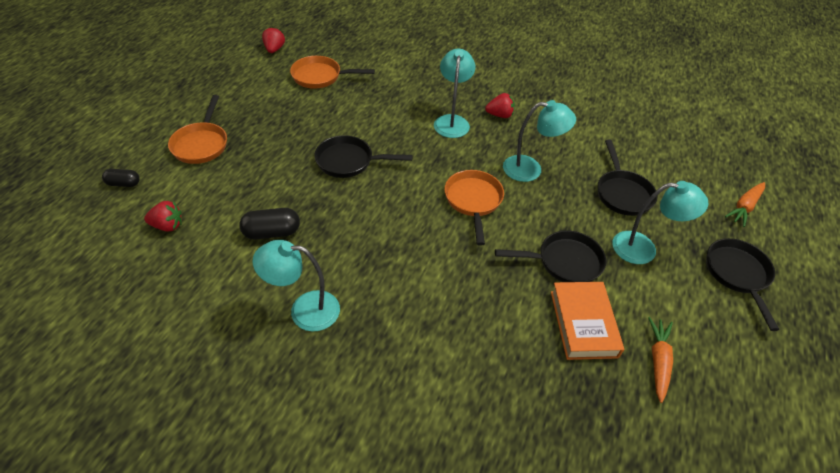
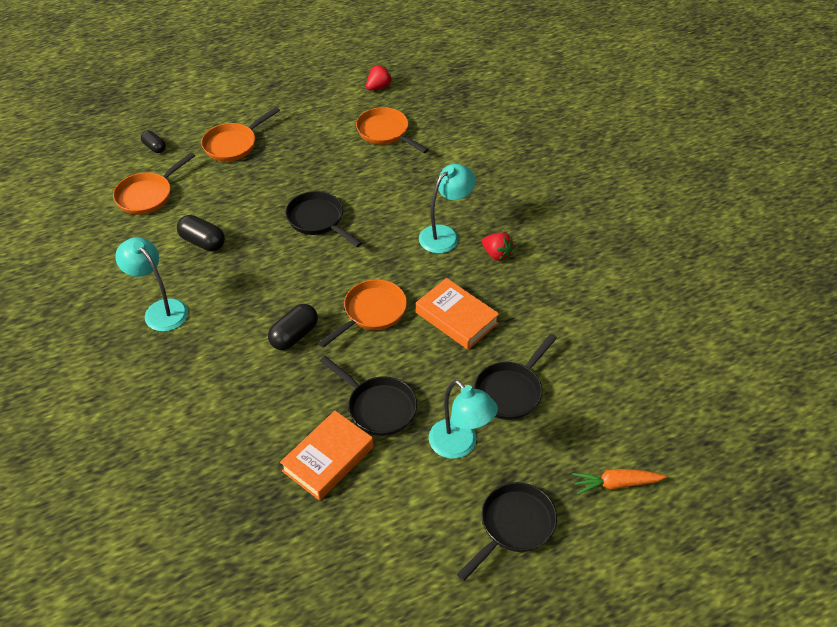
camera: 45 degrees right, 0 degrees up
red strawberry [144,201,182,232] -> orange pan [113,152,195,215]
turquoise lamp [503,100,576,182] -> orange book [416,278,499,350]
orange carrot [648,317,673,403] -> none
none -> black capsule [268,304,318,350]

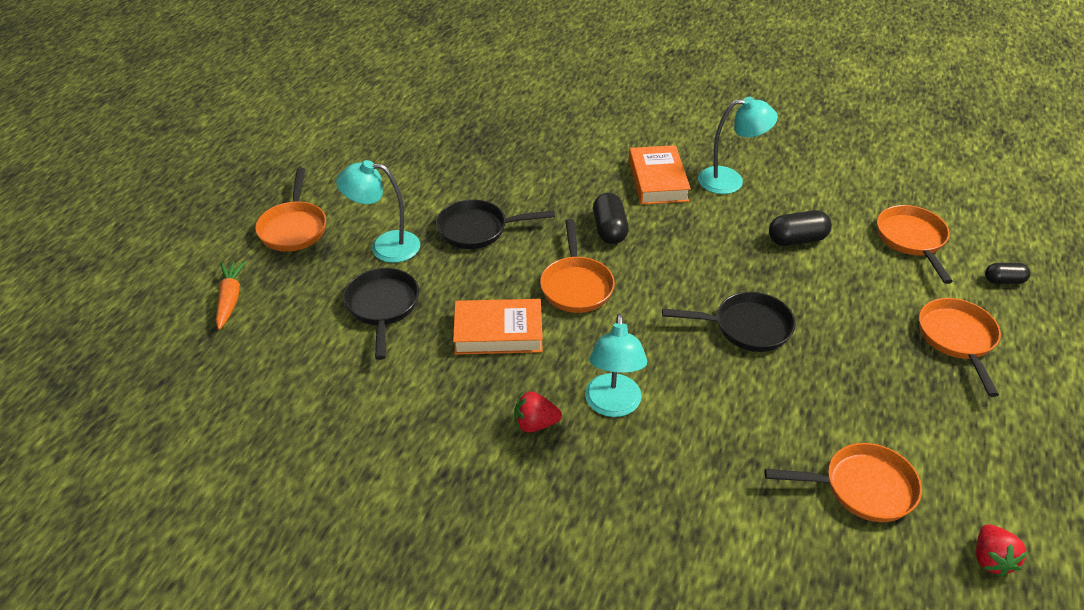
camera: 135 degrees right, 5 degrees down
orange book [280,411,374,501] -> orange book moved to [629,145,691,205]
black pan [457,482,557,581] -> orange pan [255,168,326,252]
orange carrot [572,469,667,495] -> orange carrot turned 45 degrees counterclockwise [216,261,246,330]

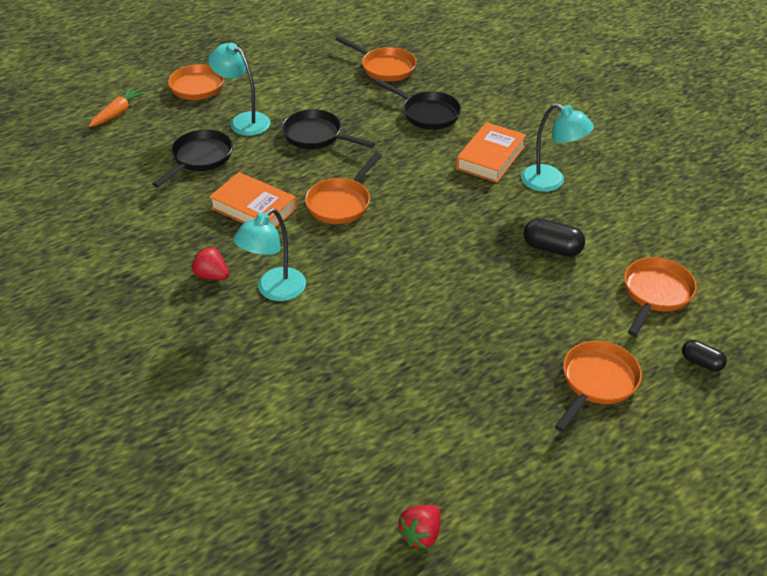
camera: 35 degrees right, 0 degrees up
black capsule [593,193,629,244] -> none
black pan [662,292,796,352] -> black pan moved to [375,79,461,130]
orange pan [765,443,922,522] -> orange pan moved to [335,36,417,82]

